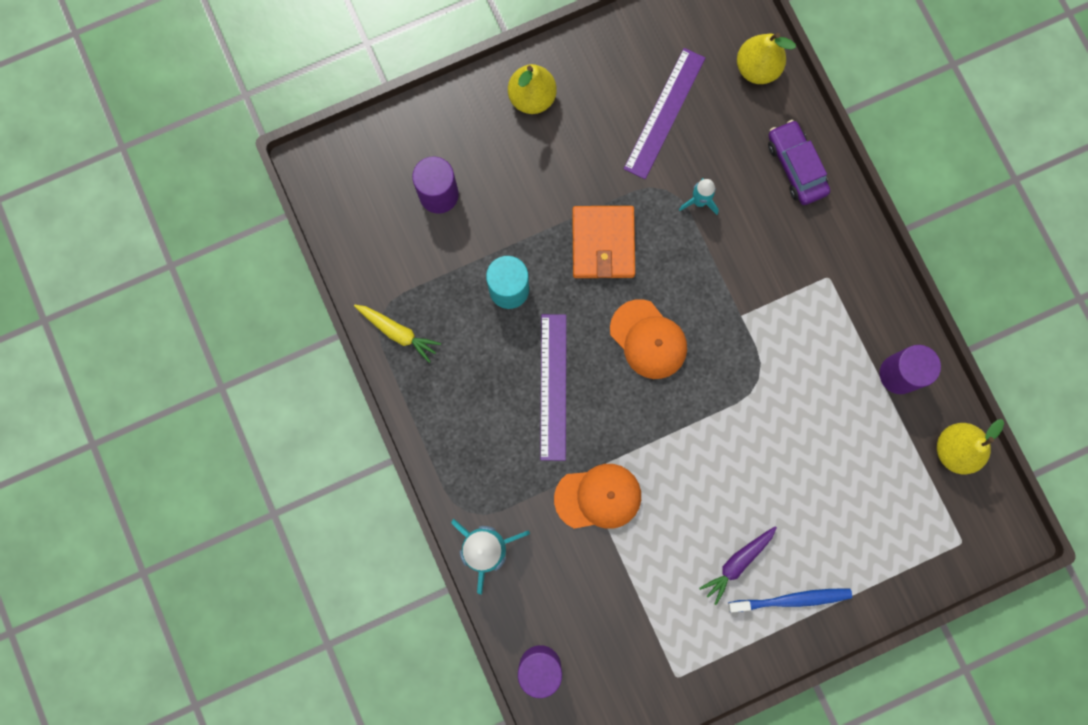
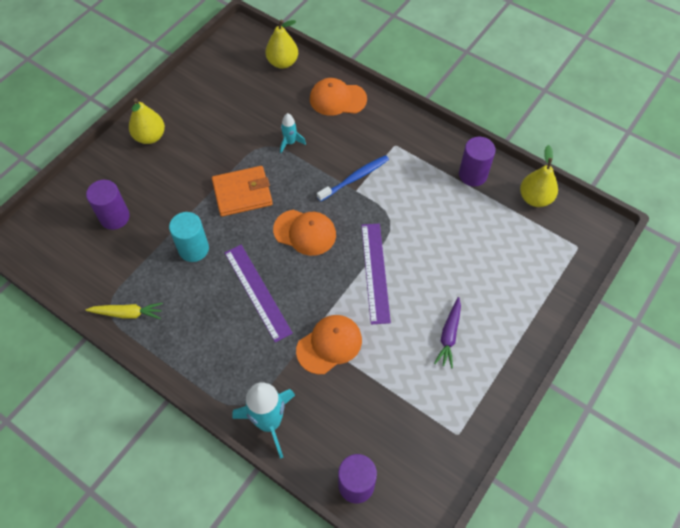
camera: 30 degrees left, 20 degrees down
orange wallet [572,206,635,278] -> orange wallet turned 75 degrees counterclockwise [212,166,273,217]
purple ruler [624,48,705,179] -> purple ruler moved to [361,224,391,324]
blue toothbrush [728,589,852,613] -> blue toothbrush moved to [317,155,389,202]
purple car [768,120,830,205] -> orange cap [310,78,367,116]

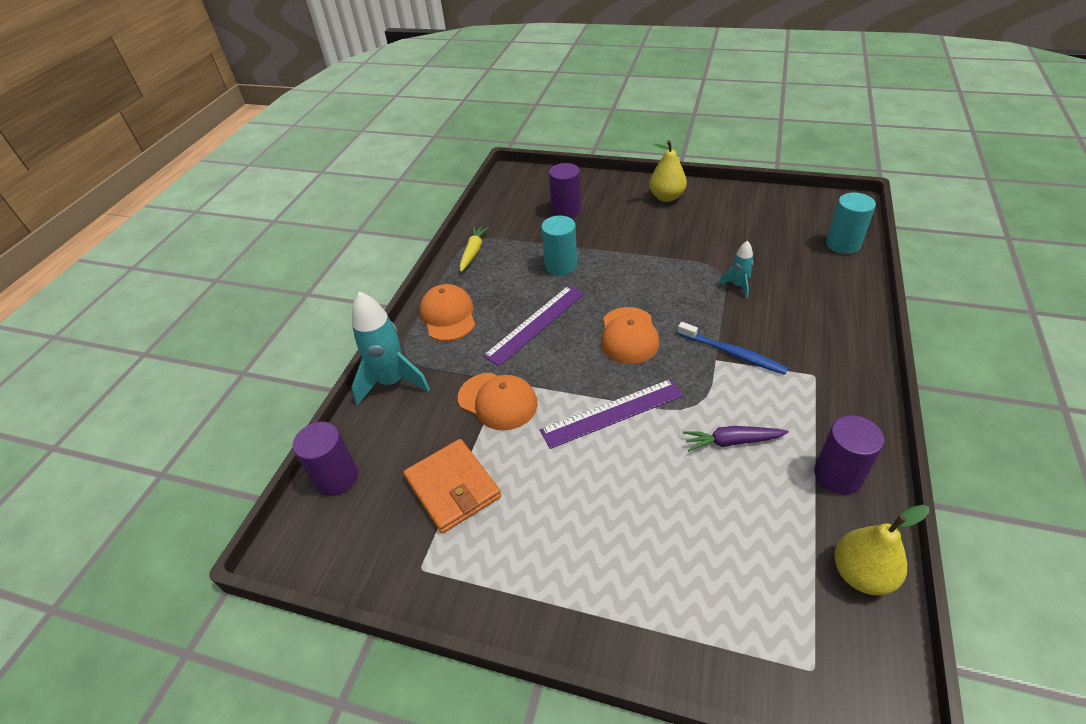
camera: 75 degrees right, 15 degrees down
yellow carrot [85,303,163,319] -> yellow carrot turned 150 degrees counterclockwise [460,226,489,272]
orange wallet [212,166,273,217] -> orange wallet moved to [404,439,501,533]
yellow pear [265,20,298,69] -> turquoise cylinder [826,192,876,254]
orange cap [310,78,367,116] -> orange cap moved to [420,284,475,341]
purple carrot [434,297,461,368] -> purple carrot moved to [683,426,789,452]

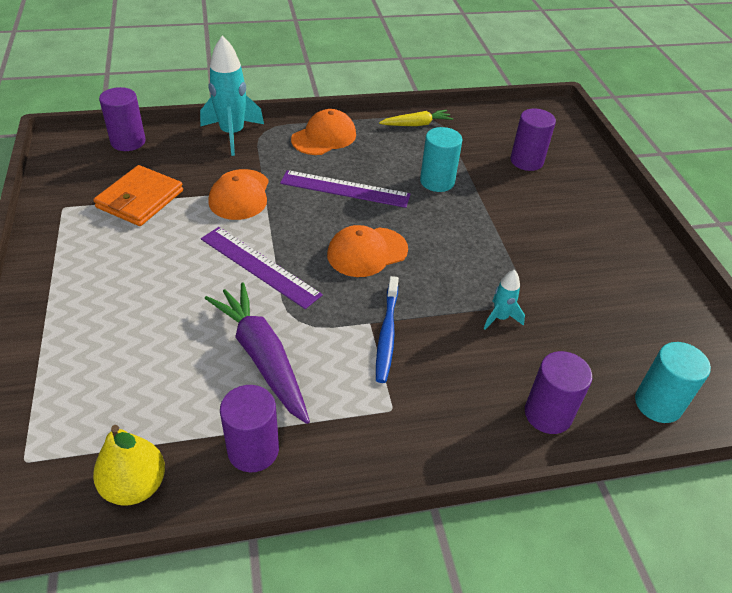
camera: 55 degrees right, 0 degrees up
yellow pear [649,140,687,202] -> none
purple carrot [683,426,789,452] -> purple carrot [205,283,310,424], size x1.74
none -> purple cylinder [525,351,592,434]

